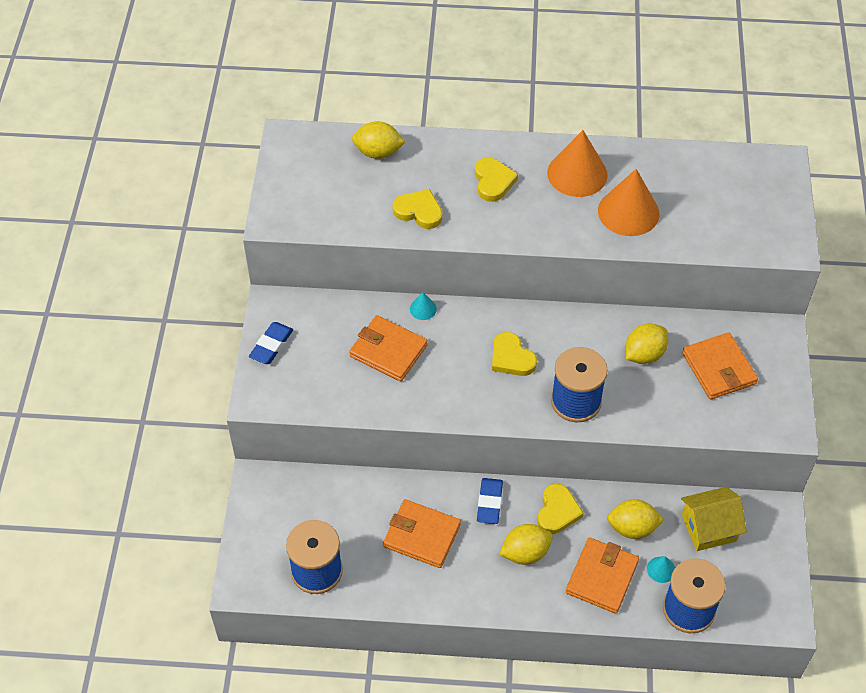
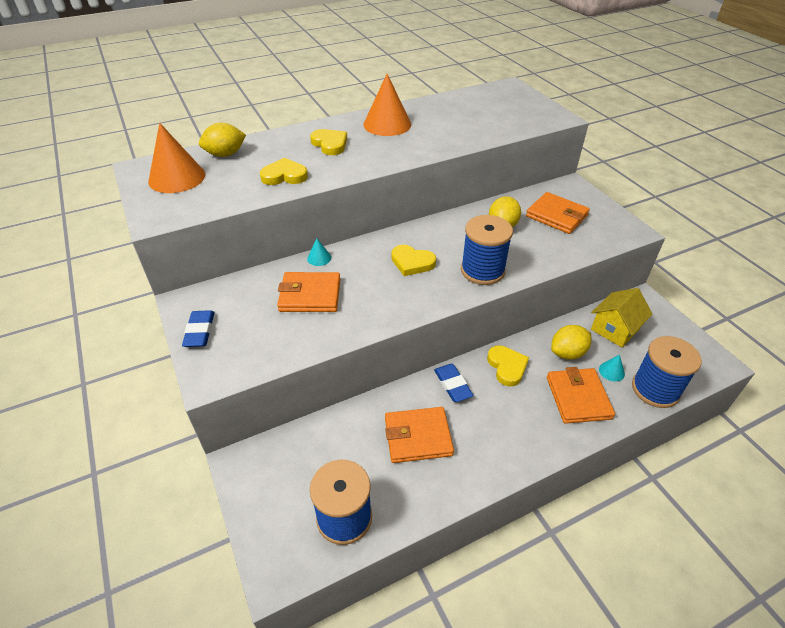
camera: 30 degrees left, 10 degrees down
yellow lemon [500,524,553,565] -> none
orange cone [598,169,659,236] -> orange cone moved to [148,123,205,193]

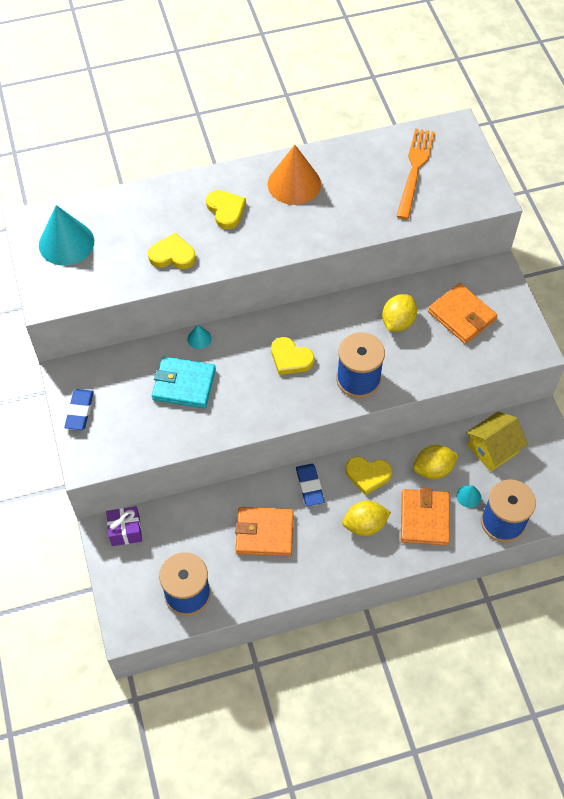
camera: 10 degrees right, 15 degrees up
orange cone [148,123,205,193] -> turquoise cone [39,205,94,266]
yellow lemon [199,123,246,157] -> yellow lemon moved to [342,501,391,536]
orange wallet [277,272,340,312] -> turquoise wallet [152,357,216,408]
yellow heart [487,345,529,386] -> yellow heart turned 105 degrees clockwise [346,457,392,495]
none -> purple gift [106,506,142,546]
none -> orange fork [396,128,435,219]

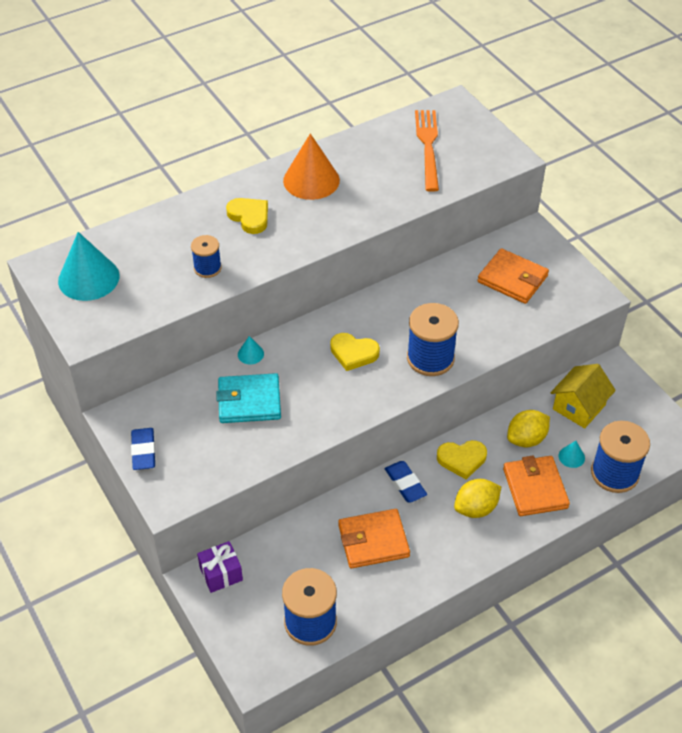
camera: 15 degrees left, 10 degrees down
yellow heart [148,233,196,269] -> blue spool [191,235,222,278]
yellow lemon [382,294,417,331] -> none

